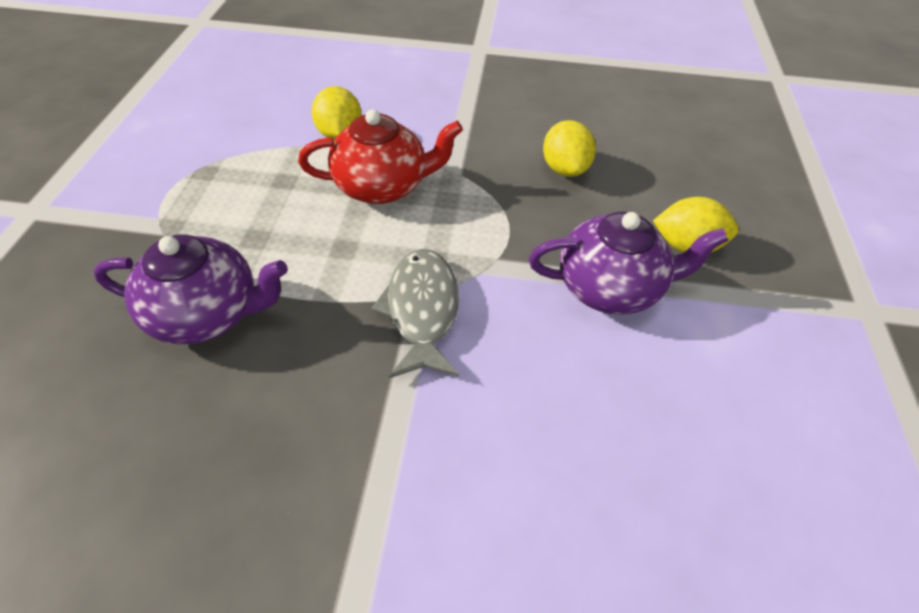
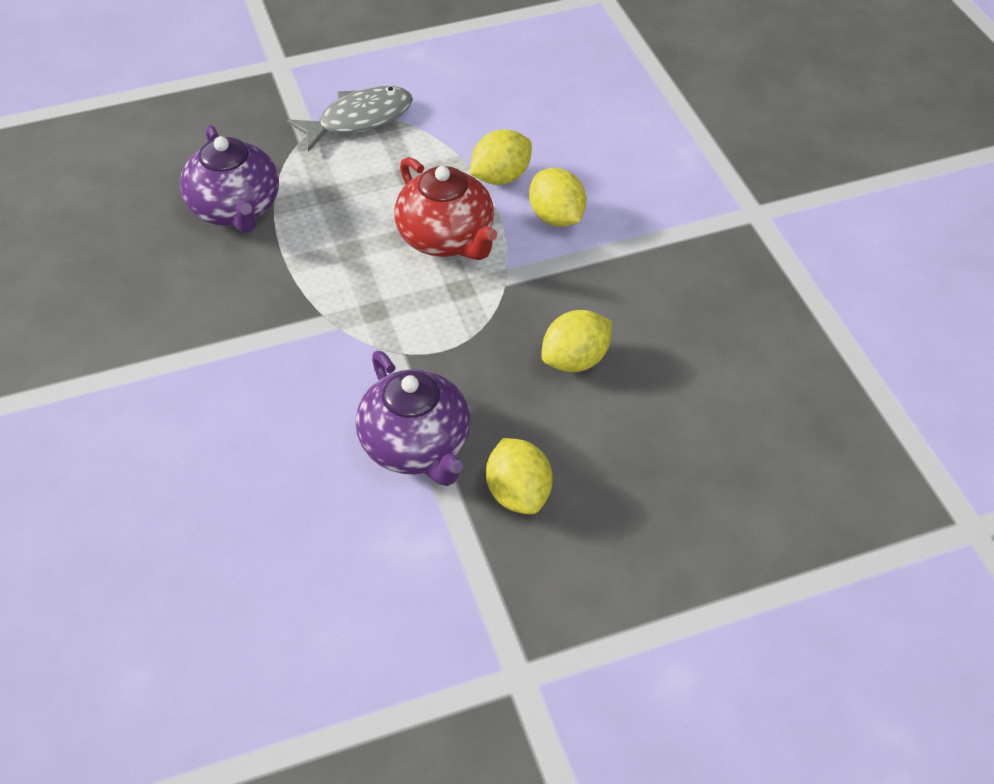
camera: 65 degrees right, 0 degrees up
grey fish [371,249,459,378] -> grey fish moved to [287,86,413,152]
none -> yellow lemon [529,168,586,226]

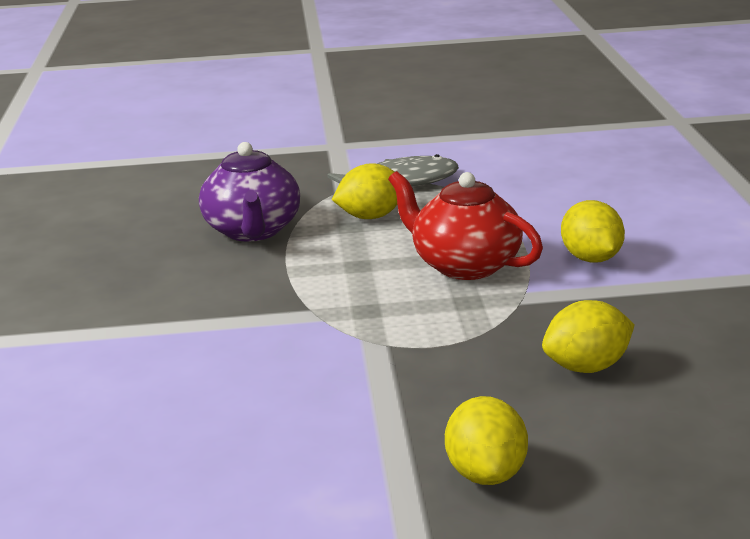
camera: 15 degrees right, 25 degrees down
purple teapot [356,351,471,486] -> none
red teapot [394,157,497,260] -> red teapot turned 150 degrees clockwise [388,171,543,280]
yellow lemon [470,129,532,185] -> yellow lemon moved to [332,163,397,219]

